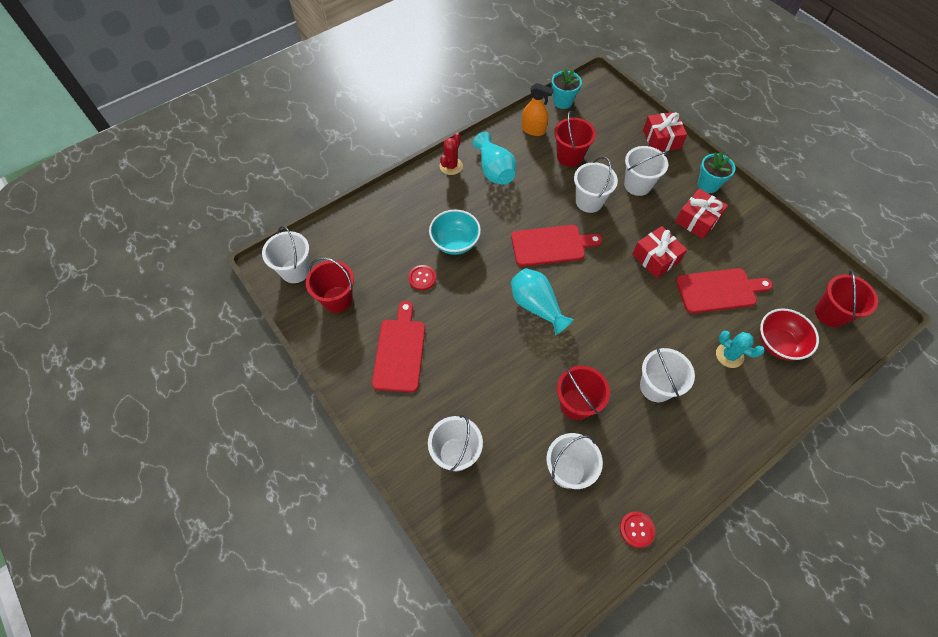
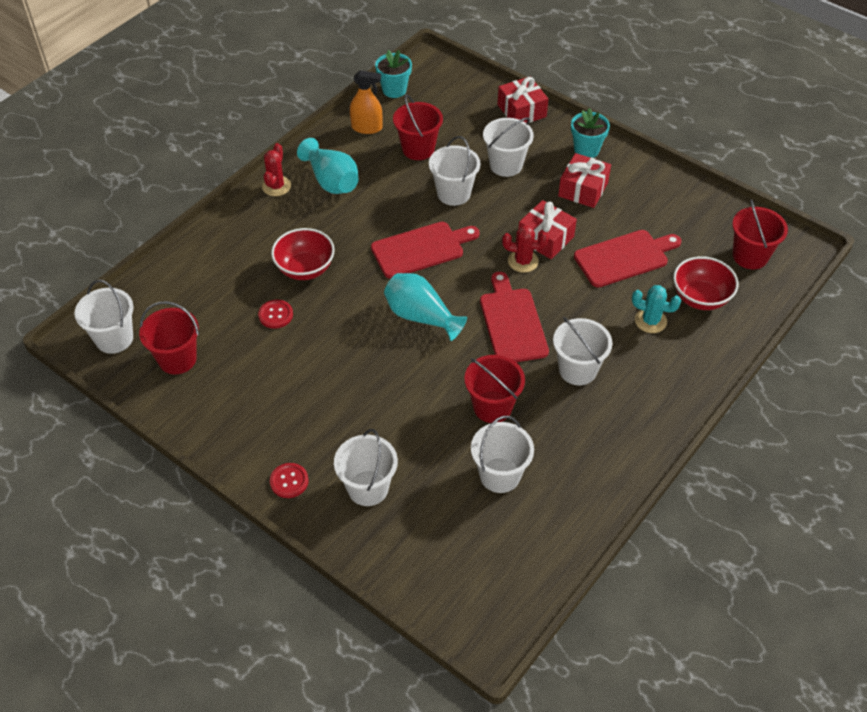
camera: 15 degrees left, 10 degrees down
red cutting board [372,301,425,392] -> red cutting board moved to [480,272,549,362]
turquoise bowl [429,210,481,255] -> red bowl [271,228,335,280]
red button [620,511,655,548] -> red button moved to [270,463,309,498]
none -> red cactus [502,225,549,273]

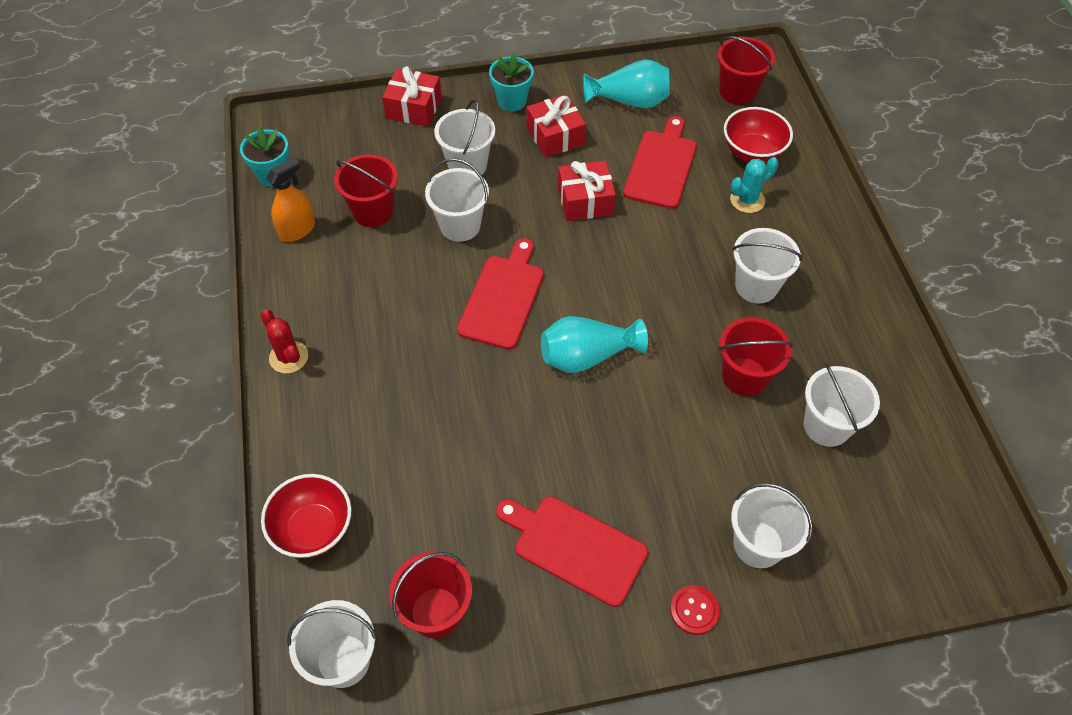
camera: 50 degrees left, 5 degrees up
red button [258,299,293,329] -> none
red bowl [271,228,335,280] -> red bowl moved to [261,474,351,558]
turquoise vase [297,138,359,194] -> turquoise vase moved to [583,60,670,108]
red cutting board [480,272,549,362] -> red cutting board moved to [496,496,648,607]
red cactus [502,225,549,273] -> none

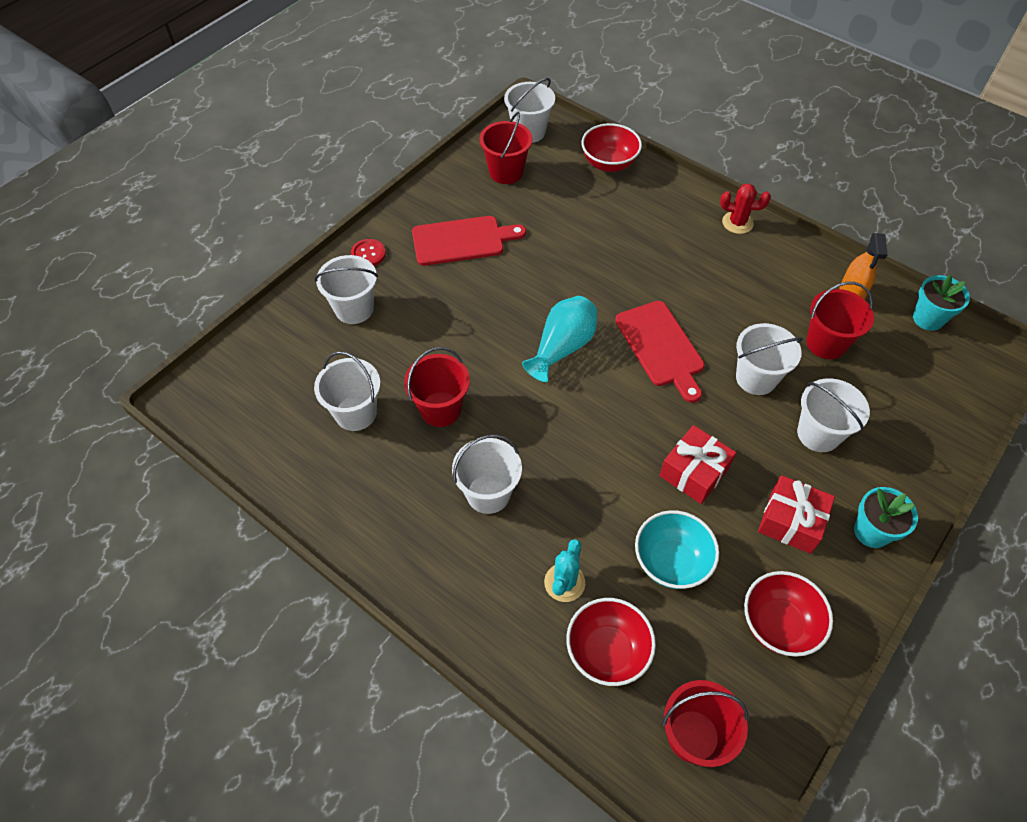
camera: 140 degrees right, 0 degrees up
red gift [382,66,442,127] -> none
turquoise vase [583,60,670,108] -> red bowl [744,571,833,657]
red cutting board [623,116,697,209] -> turquoise bowl [635,510,719,589]

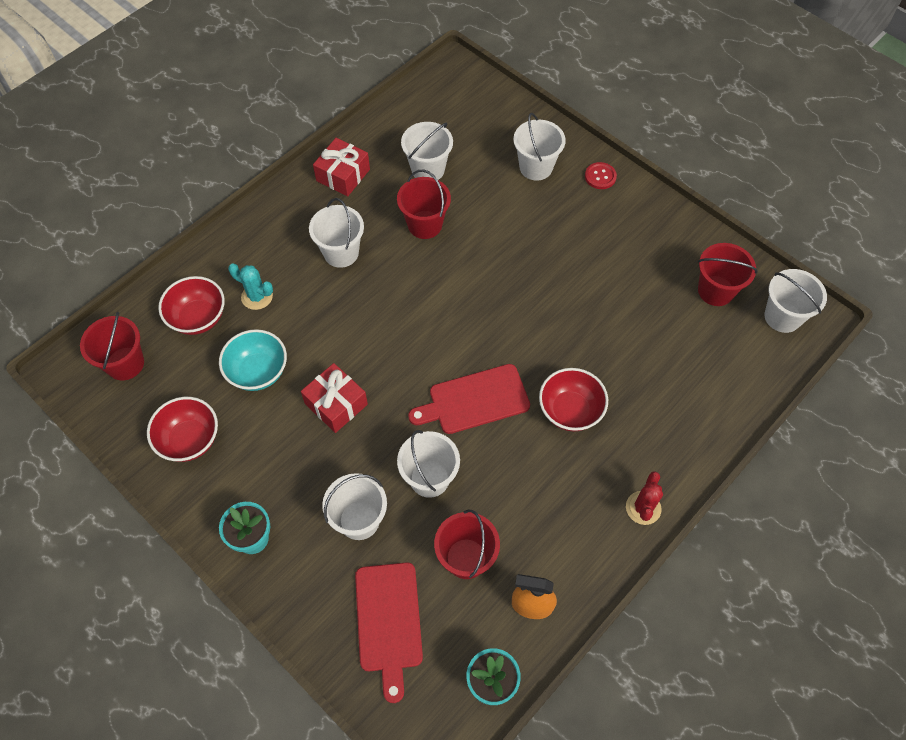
camera: 95 degrees right, 5 degrees up
red cutting board [412,216,526,266] -> red cutting board moved to [355,562,423,703]
turquoise vase [522,296,597,382] -> none
red bowl [581,123,642,172] -> red bowl moved to [539,368,608,431]
red gift [758,475,835,554] -> red gift moved to [313,138,370,196]

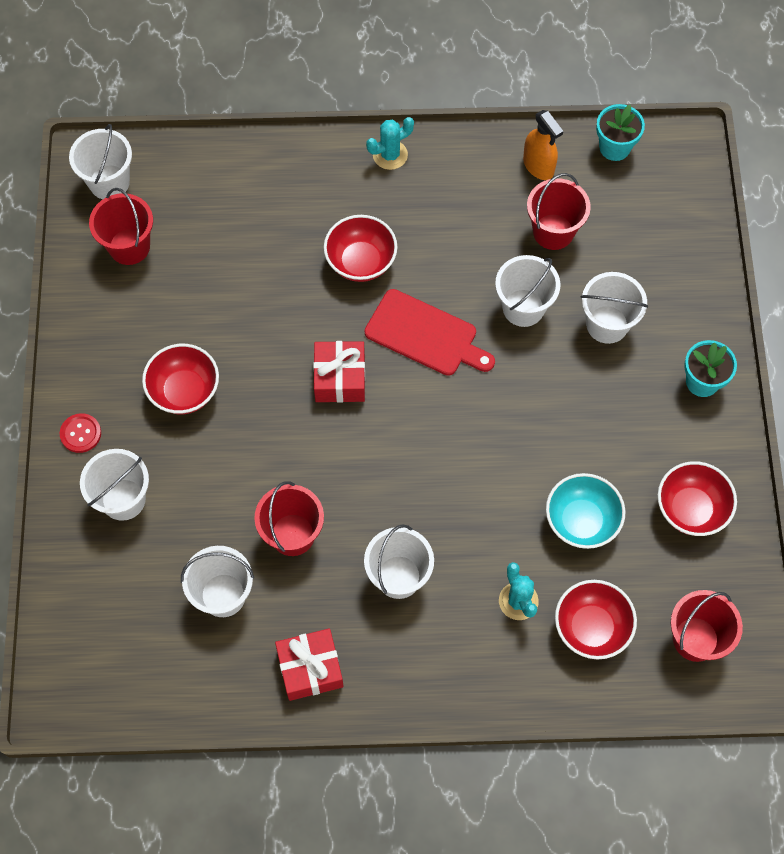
camera: 135 degrees left, 5 degrees up
red gift [301,363,368,433] -> red gift moved to [313,341,365,403]
red cutting board [355,562,423,703] -> none
red cactus [626,471,663,525] -> turquoise cactus [366,117,414,170]
none -> red bowl [142,344,219,414]

